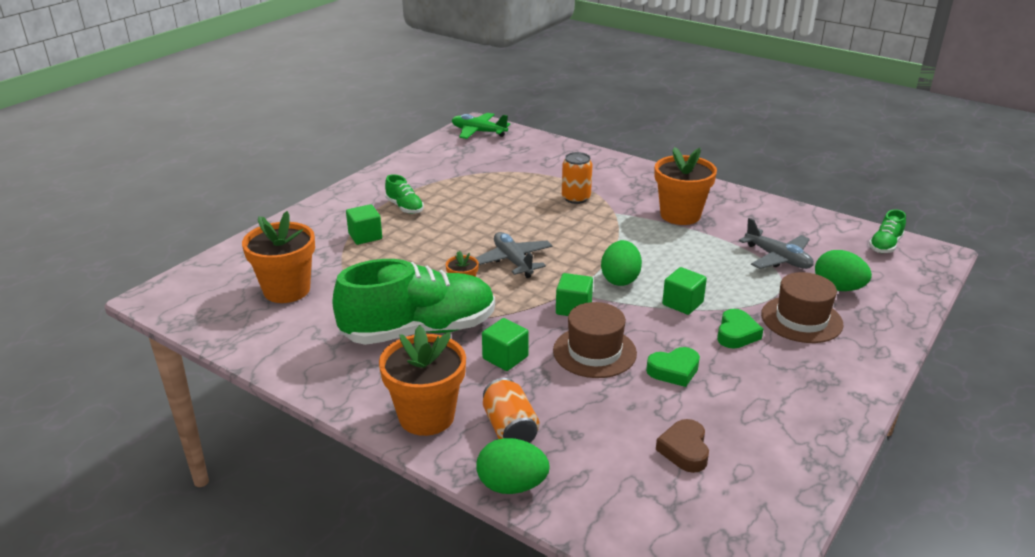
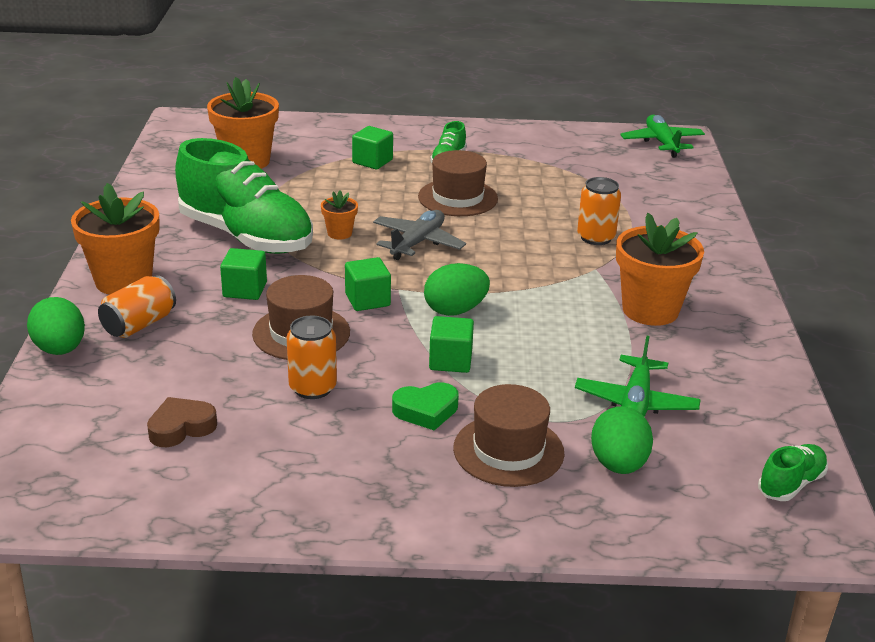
camera: 55 degrees right, 0 degrees up
green heart [646,347,700,387] -> orange can [287,315,337,399]
grey plane [739,218,814,269] -> green plane [575,336,701,417]
green shoe [869,209,906,253] -> green shoe turned 135 degrees clockwise [758,444,828,501]
none -> brown hat [418,150,498,216]

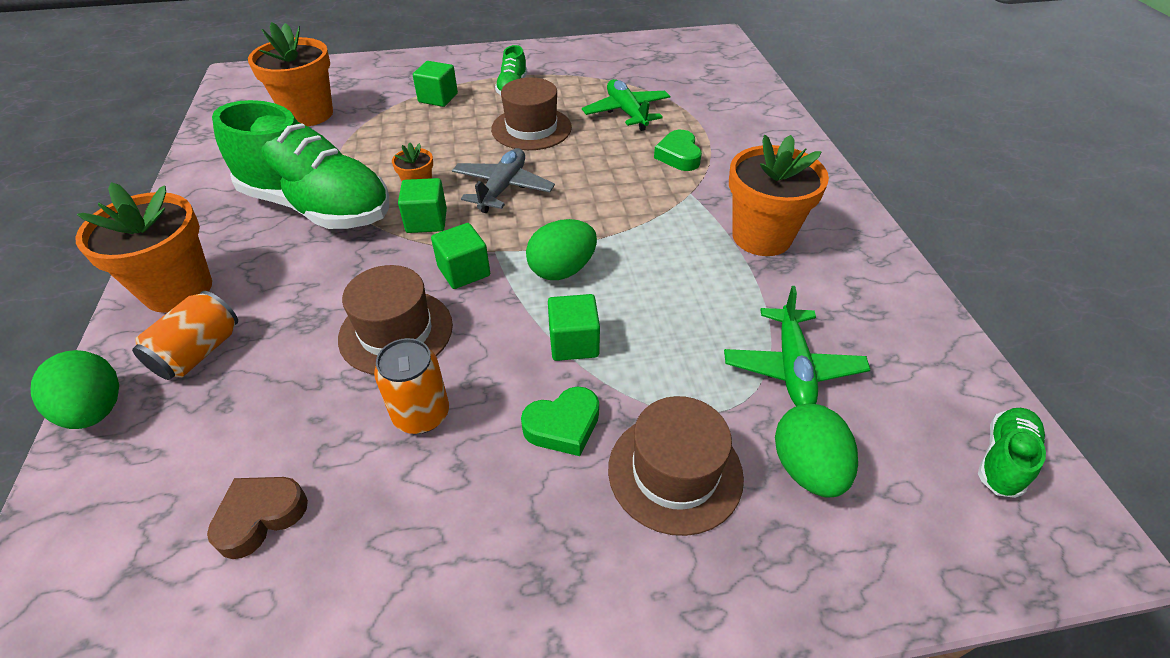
camera: 10 degrees left, 15 degrees up
green cube [220,248,267,300] -> green cube moved to [398,178,447,233]
orange can [577,177,621,245] -> green heart [654,130,702,171]
green plane [620,115,705,158] -> green plane moved to [582,79,670,131]

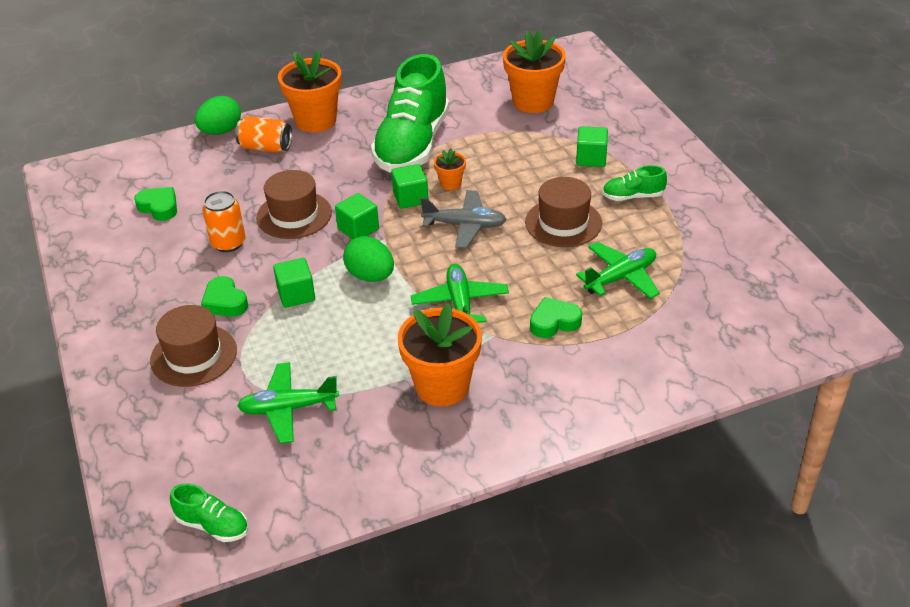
camera: 80 degrees right, 5 degrees down
brown heart [207,477,308,559] -> green heart [134,187,177,221]
green egg [775,404,858,497] -> none
none -> green plane [410,264,509,323]

